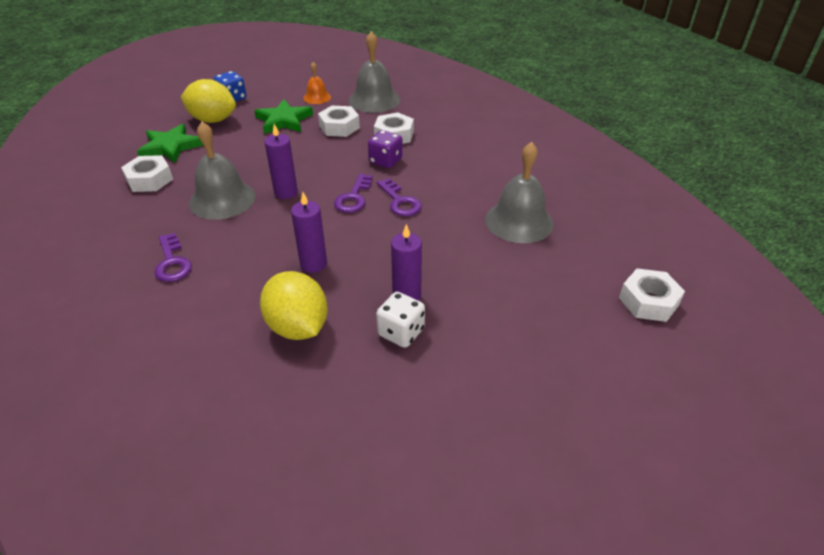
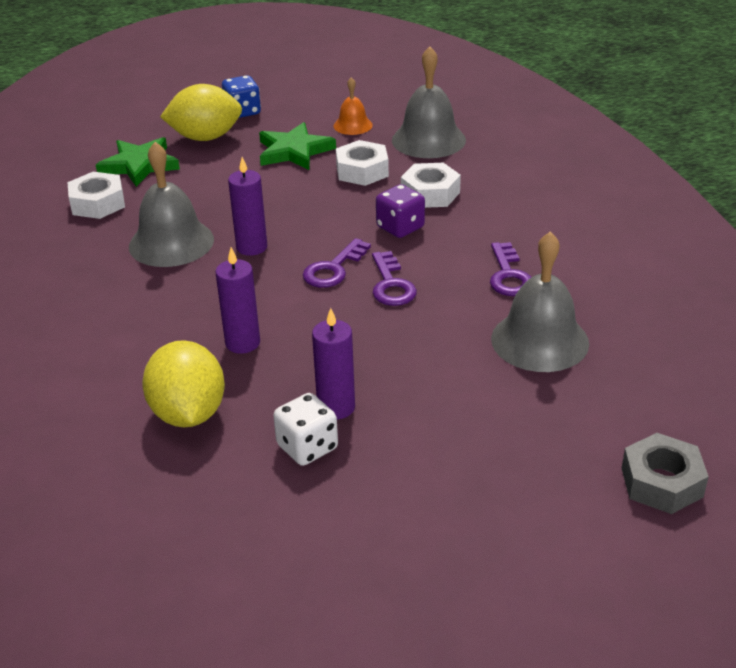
camera: 20 degrees right, 5 degrees down
purple key [154,233,192,282] -> purple key moved to [490,242,531,296]
yellow lemon [181,79,236,123] -> yellow lemon turned 45 degrees counterclockwise [160,84,242,141]
white nut [619,268,685,322] -> grey nut [621,433,709,514]

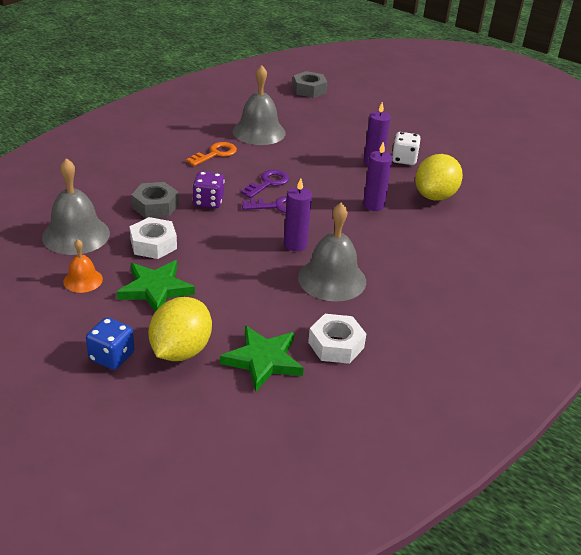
camera: 135 degrees left, 0 degrees up
yellow lemon [160,84,242,141] -> yellow lemon turned 75 degrees clockwise [148,297,212,361]
white nut [401,163,461,208] -> grey nut [131,182,179,218]
purple key [490,242,531,296] -> orange key [186,142,237,166]

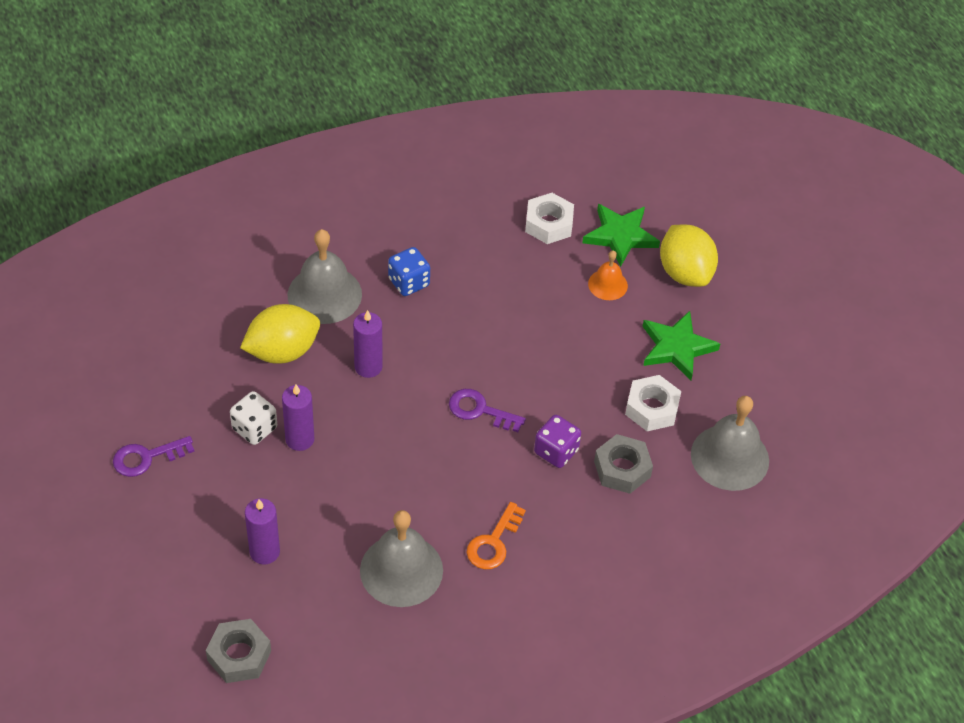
camera: 150 degrees left, 15 degrees up
orange bell [63,239,103,293] -> orange bell moved to [588,251,628,300]
blue dice [86,317,134,370] -> blue dice moved to [388,247,430,296]
yellow lemon [148,297,212,361] -> yellow lemon turned 75 degrees counterclockwise [660,224,718,287]
orange key [186,142,237,166] -> orange key turned 45 degrees counterclockwise [467,502,526,569]
purple key [241,170,289,198] -> purple key moved to [113,436,194,477]
purple candle [284,178,312,251] -> purple candle moved to [245,498,280,564]
grey bell [298,202,366,302] -> grey bell moved to [288,229,362,324]

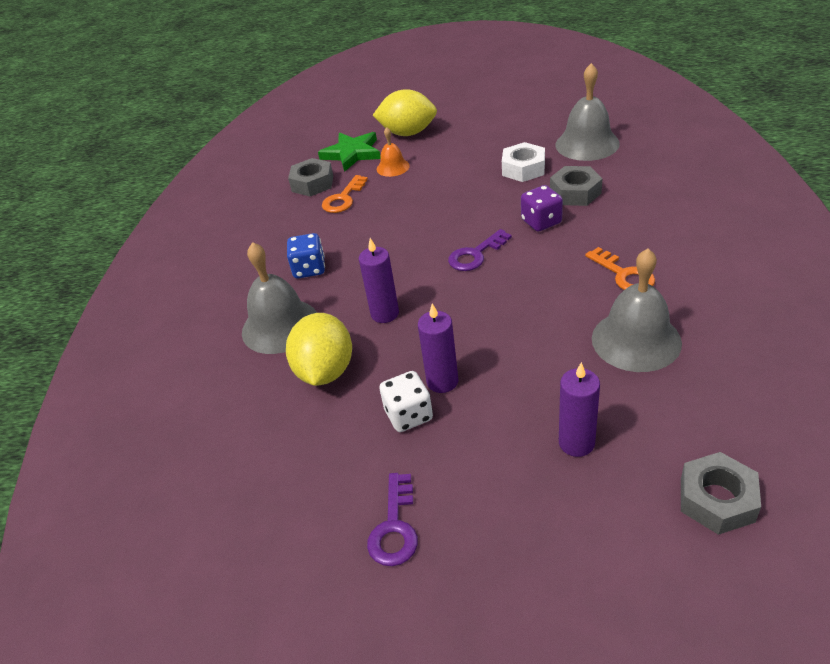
camera: 55 degrees left, 10 degrees down
white nut [525,193,574,244] -> grey nut [288,158,333,197]
green star [642,311,720,380] -> none
none -> orange key [322,175,368,213]

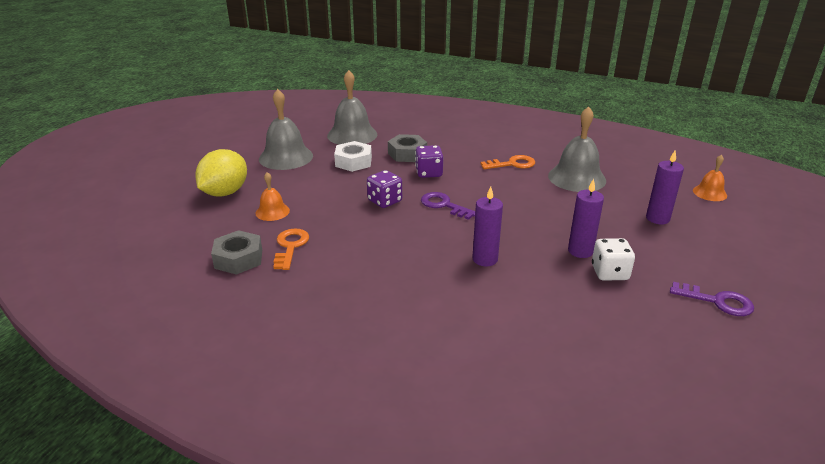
camera: 75 degrees left, 10 degrees down
grey bell [242,242,317,354] -> grey bell moved to [259,89,313,170]
yellow lemon [286,313,352,386] -> none
blue dice [287,233,325,278] -> none
green star [318,132,381,172] -> none
orange key [322,175,368,213] -> orange key turned 135 degrees counterclockwise [273,228,309,270]
purple key [448,229,512,271] -> purple key turned 150 degrees clockwise [421,192,475,220]
grey nut [681,452,761,535] -> orange bell [693,155,727,201]
none -> purple dice [367,170,402,208]

